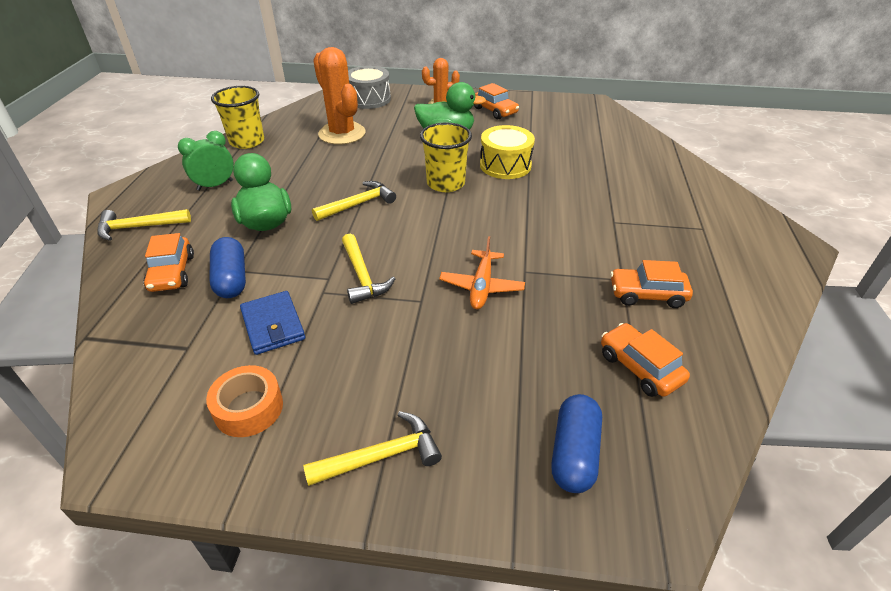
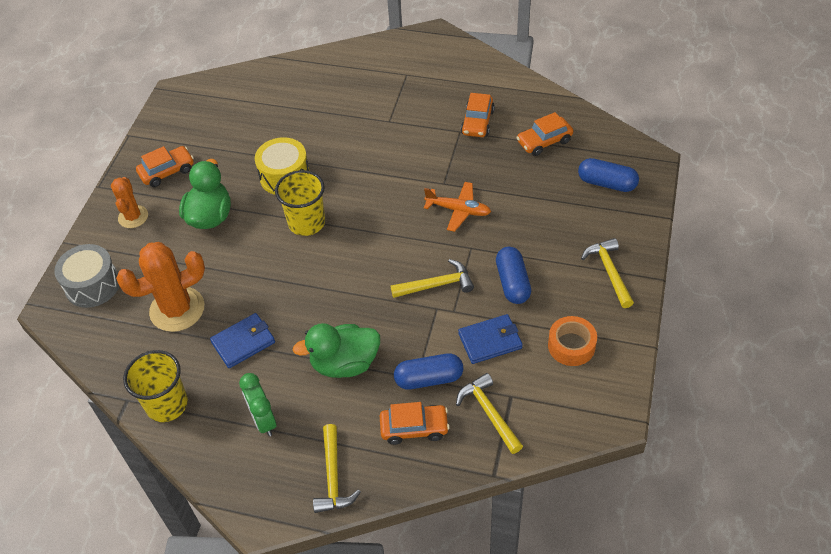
camera: 80 degrees left, 10 degrees up
yellow hammer [312,181,396,221] -> yellow hammer moved to [456,373,523,454]
none -> blue wallet [210,313,275,368]
none -> blue capsule [496,247,531,304]

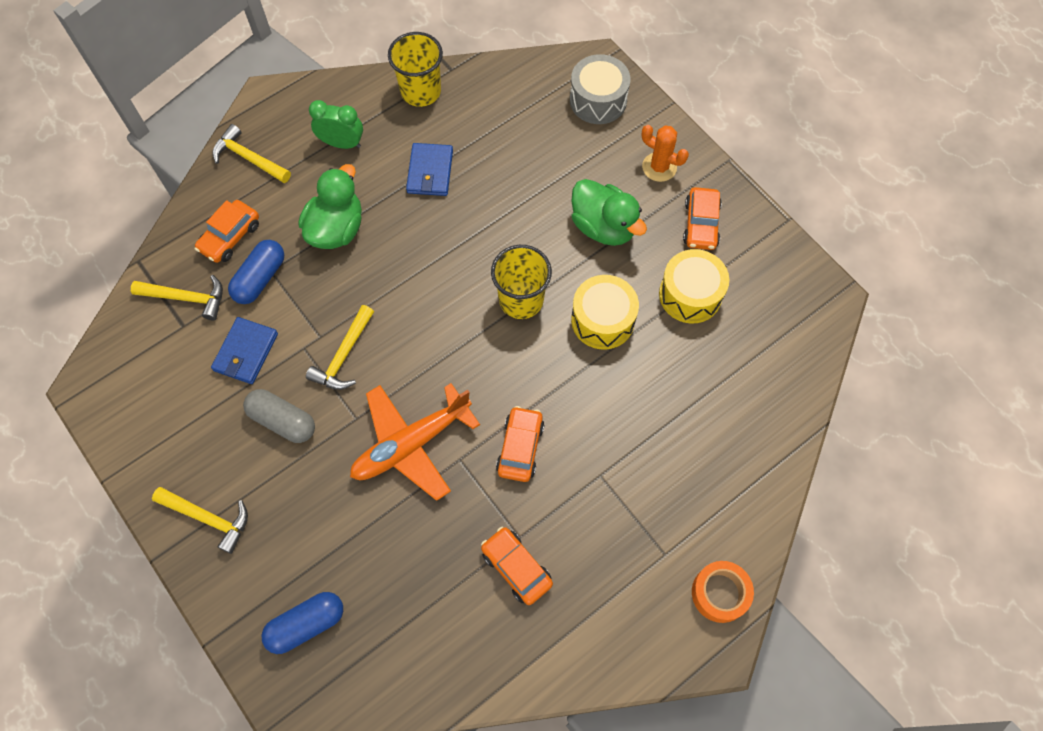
camera: 125 degrees right, 15 degrees up
orange cactus [116,242,205,332] -> none
orange plane [424,182,491,232] -> orange plane [350,383,480,501], size x1.59
blue capsule [496,247,531,304] -> grey capsule [243,389,315,443]
orange car [516,112,573,156] -> orange car moved to [496,406,544,482]
orange tape [548,316,597,366] -> orange tape moved to [692,561,754,623]
none -> yellow drum [659,249,729,323]

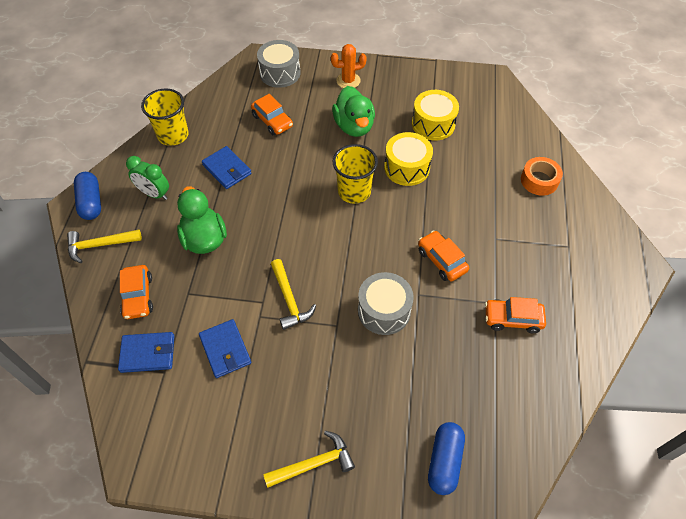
camera: 45 degrees left, 10 degrees down
yellow hammer [131,275,223,321] -> blue wallet [118,332,174,373]
blue capsule [228,240,284,304] -> blue capsule moved to [74,172,101,220]
grey capsule [243,389,315,443] -> none
green clock [309,100,363,149] -> green clock turned 120 degrees counterclockwise [126,156,169,200]
orange plane [350,383,480,501] -> grey drum [358,272,414,335]
green duck [571,179,647,246] -> green duck turned 75 degrees clockwise [332,86,375,137]
orange car [683,187,722,250] -> orange car moved to [251,94,293,135]
orange tape [692,561,754,623] -> orange tape moved to [521,157,563,196]

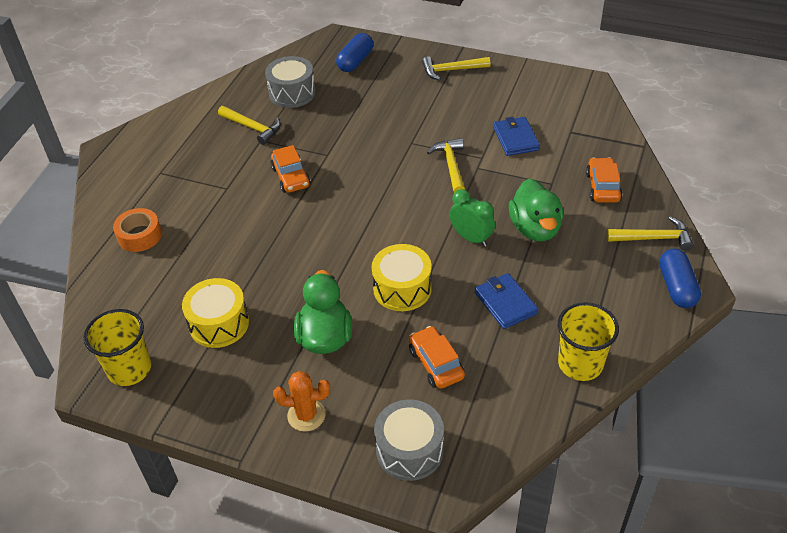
camera: 165 degrees left, 10 degrees down
blue wallet [118,332,174,373] -> none
green clock [126,156,169,200] -> green clock moved to [450,189,495,247]
yellow cup [333,144,378,204] -> yellow cup moved to [84,309,151,386]
grey drum [358,272,414,335] -> grey drum moved to [265,56,316,108]
yellow drum [384,132,433,186] -> yellow drum moved to [372,244,432,311]
orange car [485,297,546,333] -> yellow hammer [218,106,281,145]

